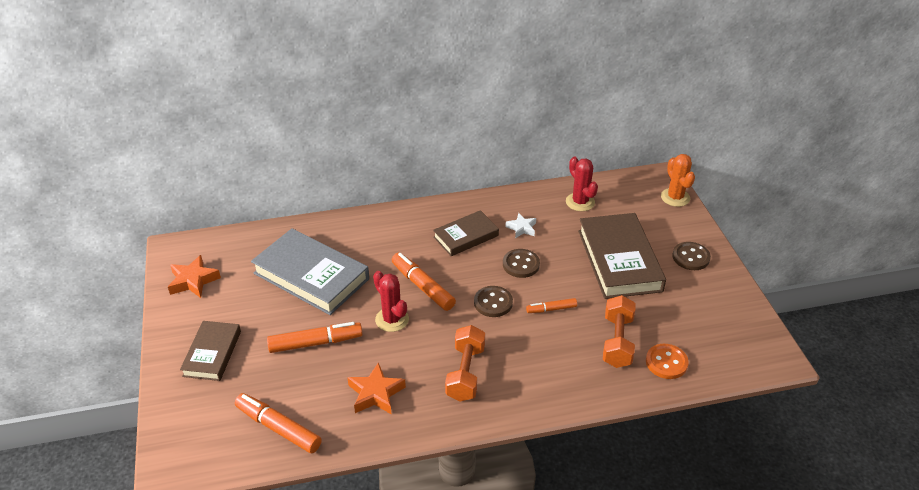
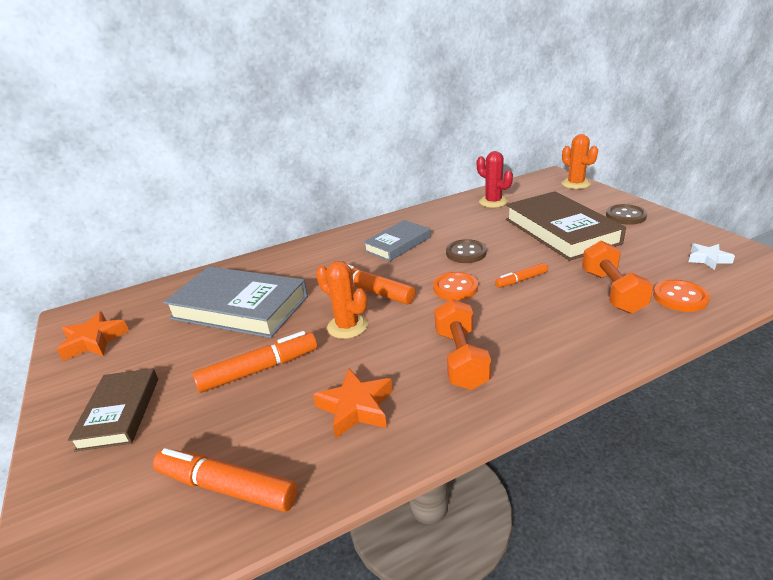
camera: 10 degrees left, 10 degrees down
red cactus [373,271,409,332] -> orange cactus [316,261,368,339]
brown book [433,210,499,256] -> grey book [363,220,430,261]
brown button [474,286,513,317] -> orange button [433,272,478,300]
white star [505,213,536,238] -> white star moved to [689,244,735,270]

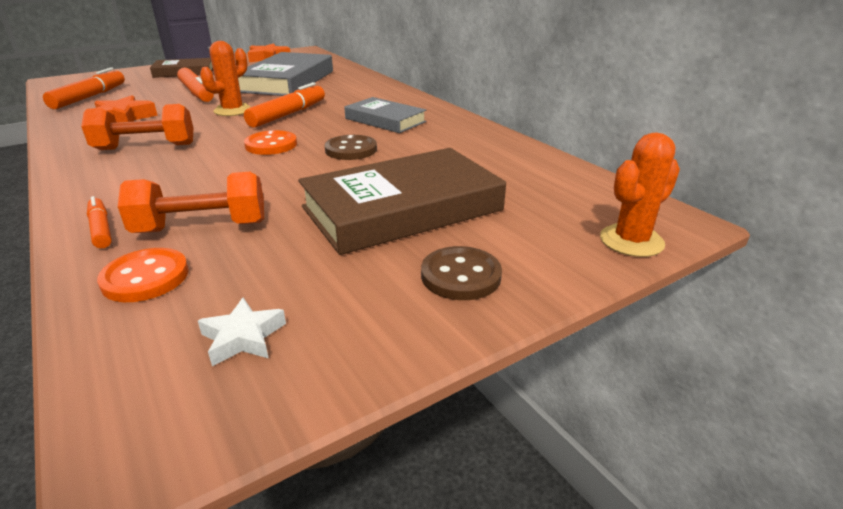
camera: 80 degrees right, 0 degrees up
red cactus [477,151,513,208] -> none
orange marker [495,263,548,288] -> orange marker moved to [87,196,112,248]

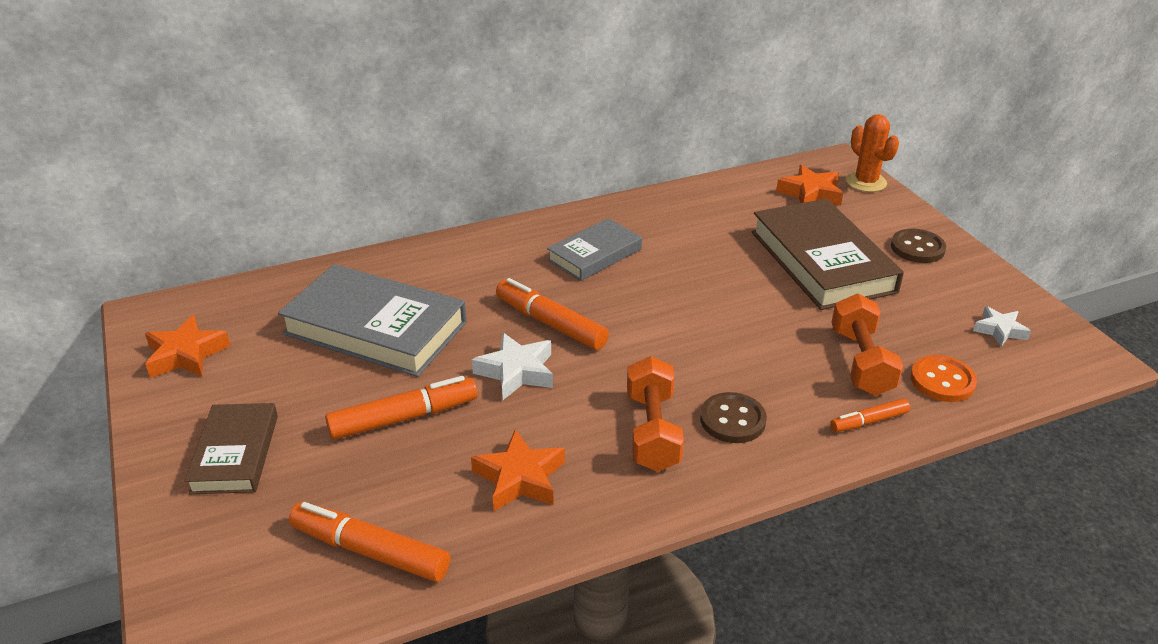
camera: 80 degrees left, 5 degrees up
orange cactus [200,41,251,116] -> white star [472,333,553,400]
orange button [244,130,297,155] -> none
brown button [325,135,377,160] -> brown button moved to [700,392,767,443]
none -> orange star [776,165,843,206]

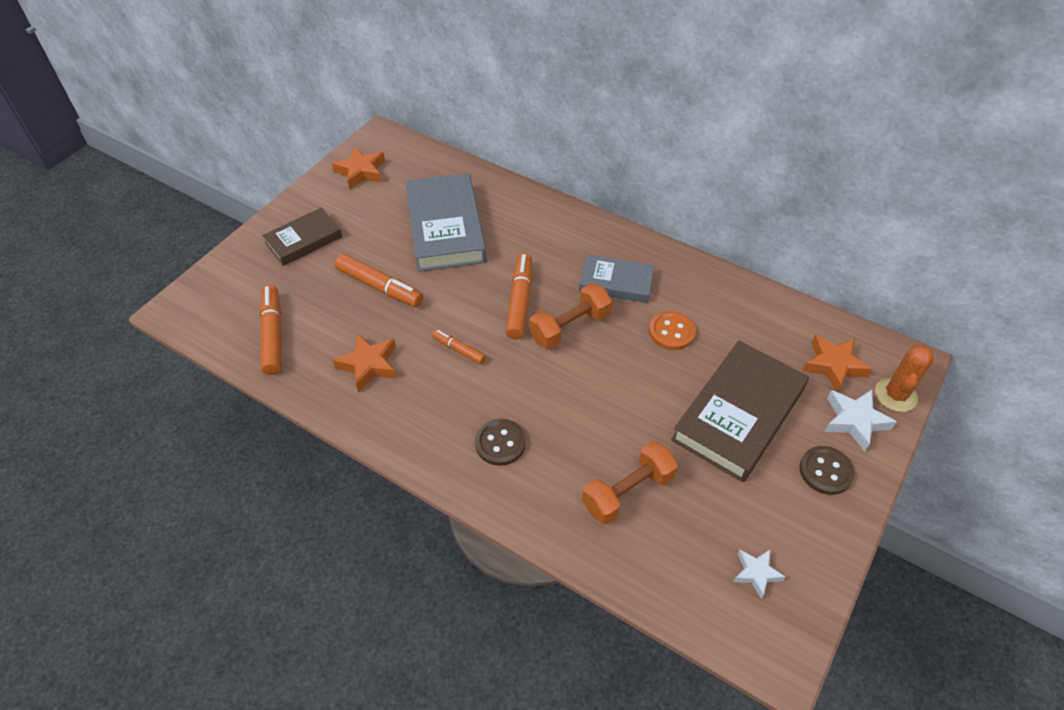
camera: 55 degrees right, 15 degrees up
white star [472,333,553,400] -> white star moved to [825,389,897,451]
orange dumbbell [627,356,684,472] -> orange dumbbell moved to [529,283,612,349]
orange marker [830,398,910,432] -> orange marker moved to [432,329,486,364]
orange button [910,355,977,402] -> orange button moved to [649,311,696,350]

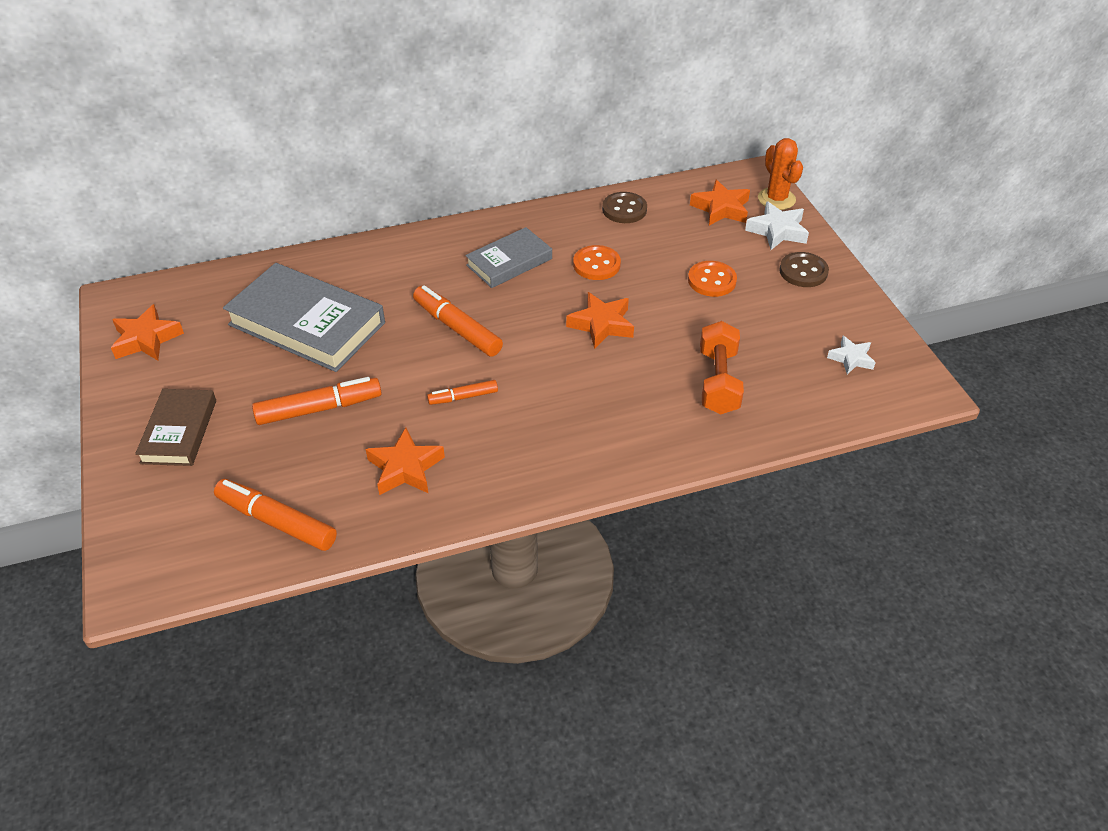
camera: 50 degrees left, 5 degrees down
brown button [475,419,526,466] -> brown button moved to [602,192,647,223]
orange dumbbell [529,283,612,349] -> none
brown book [671,341,809,482] -> orange button [688,261,737,297]
none -> orange star [566,292,634,349]

